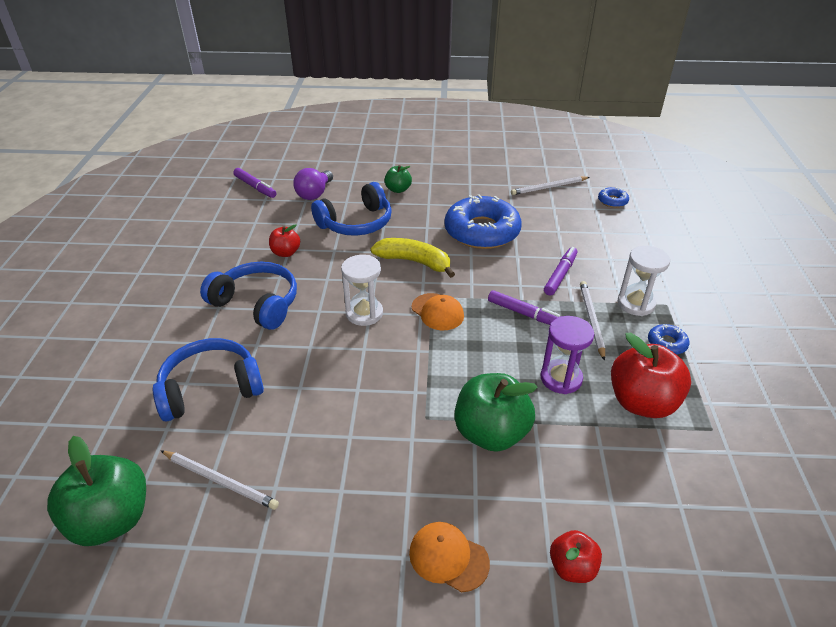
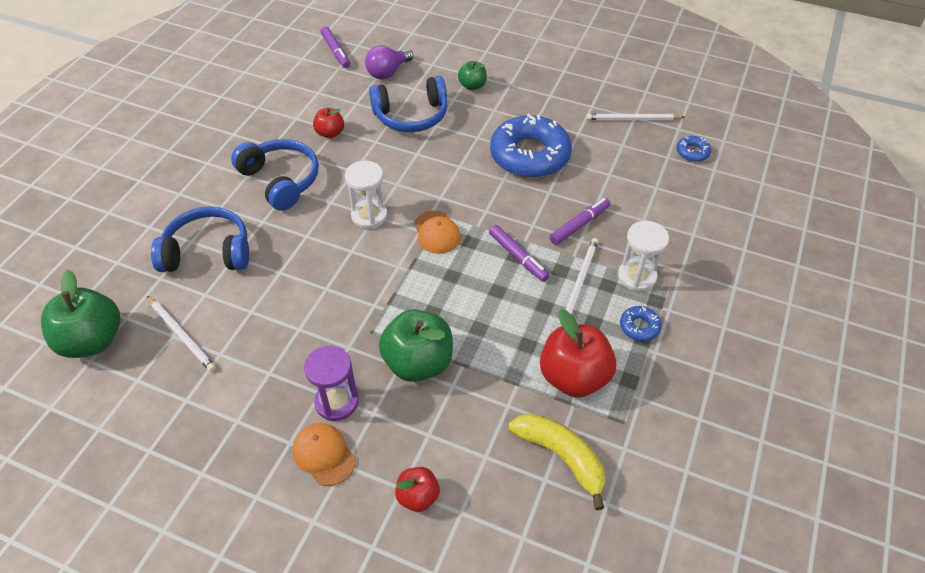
camera: 20 degrees right, 10 degrees up
yellow banana [371,238,455,278] -> yellow banana moved to [509,413,605,510]
purple hourglass [540,316,594,394] -> purple hourglass moved to [304,345,359,421]

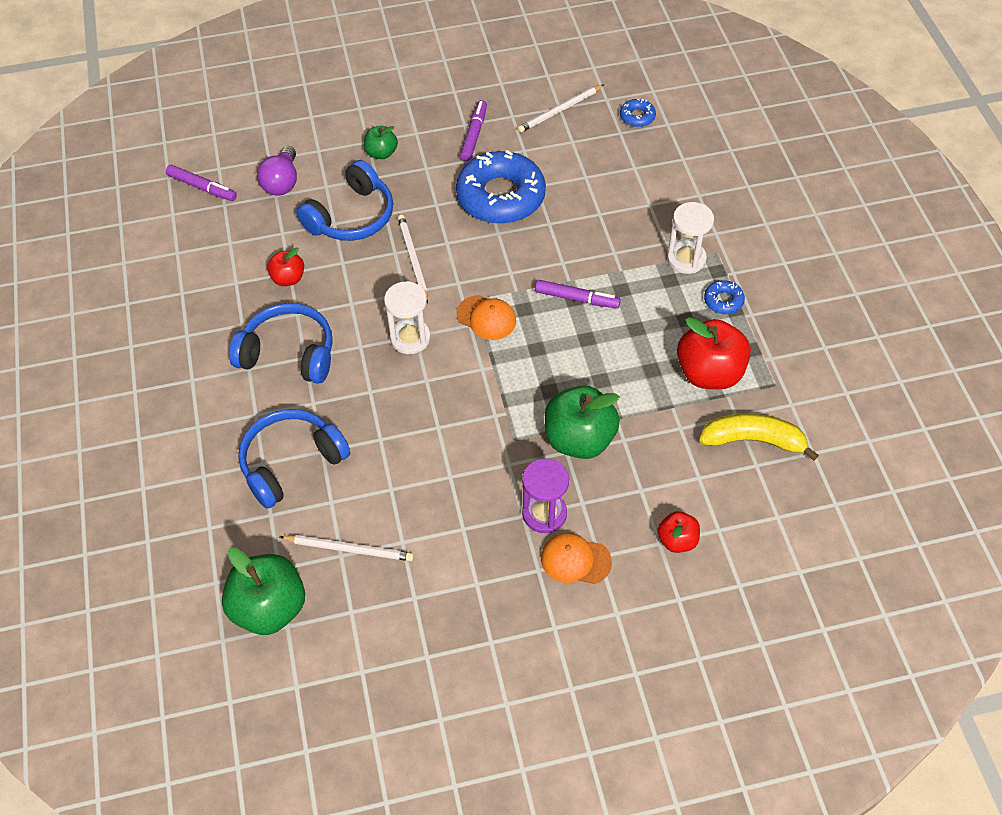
camera: 35 degrees left, 5 degrees up
purple marker [550,198,611,245] -> purple marker moved to [460,100,487,161]
white pencil [566,238,598,315] -> white pencil moved to [398,215,428,304]

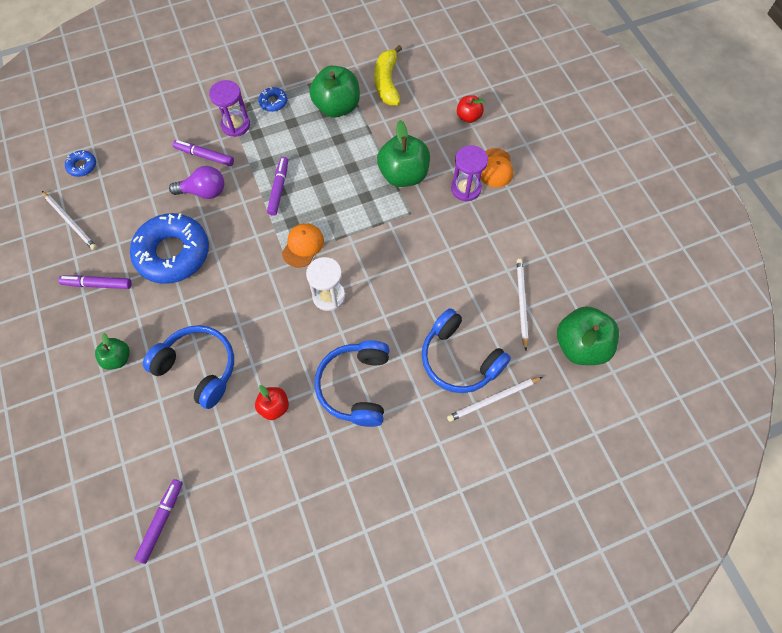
camera: 100 degrees left, 10 degrees up
purple light bulb [257,146,297,196] -> purple light bulb moved to [169,166,224,199]
white pencil [398,215,428,304] -> white pencil moved to [447,377,542,422]
white hourglass [667,202,714,274] -> purple hourglass [209,80,250,137]
red apple [677,317,751,389] -> green apple [310,66,360,117]
none -> purple marker [173,140,234,166]

